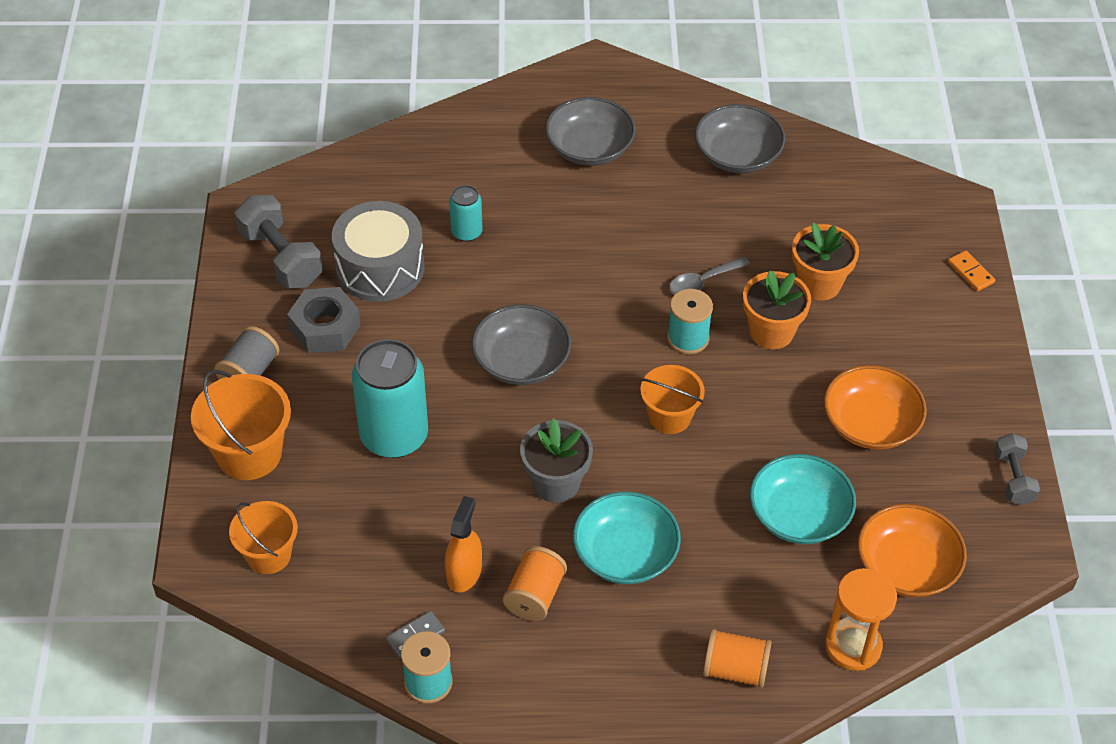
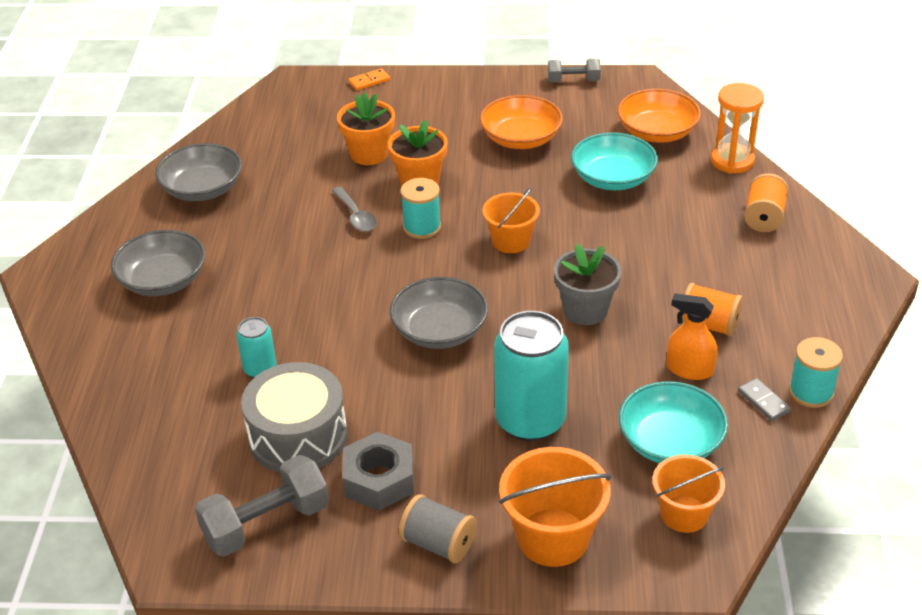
camera: 85 degrees left, 10 degrees down
turquoise bowl [573,492,681,584] -> turquoise bowl moved to [619,381,728,463]

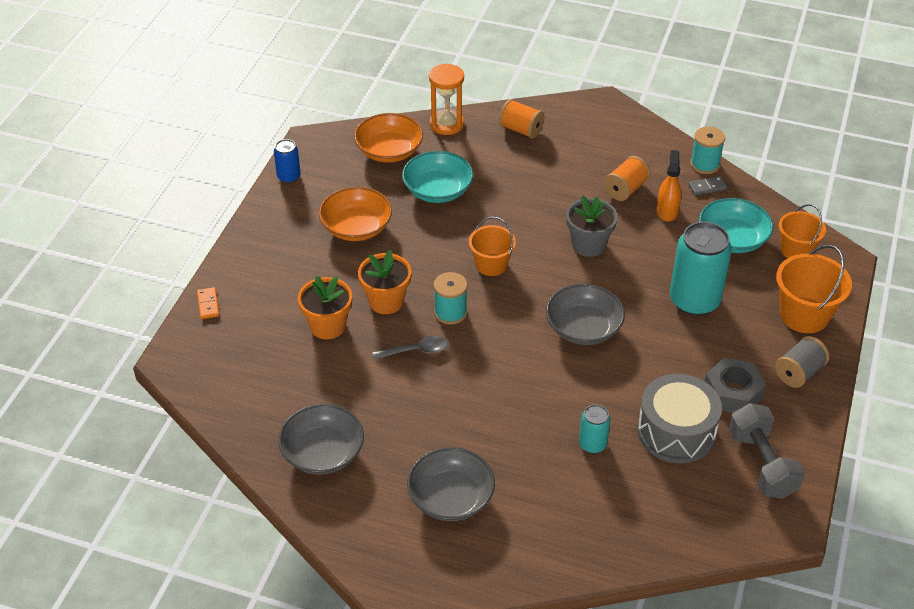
camera: 75 degrees left, 5 degrees up
grey dumbbell [548,58,601,82] -> blue can [274,139,300,183]
orange spray bottle [666,293,718,380] -> orange spray bottle turned 150 degrees clockwise [657,150,682,222]

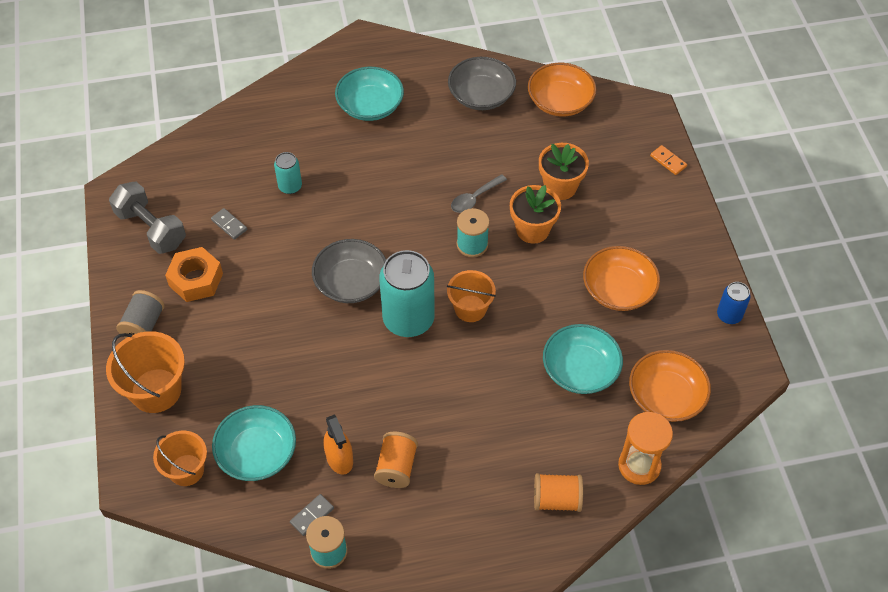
camera: 150 degrees right, 10 degrees up
grey bowl [407,447,495,521] -> turquoise bowl [335,67,404,121]
grey flower pot [566,195,618,257] -> none
grey drum [638,374,722,464] -> grey domino [211,208,247,240]
turquoise can [670,221,732,316] -> turquoise can moved to [379,250,435,337]
grey nut [705,358,766,413] -> orange nut [165,247,223,302]
none -> orange bowl [528,63,596,117]

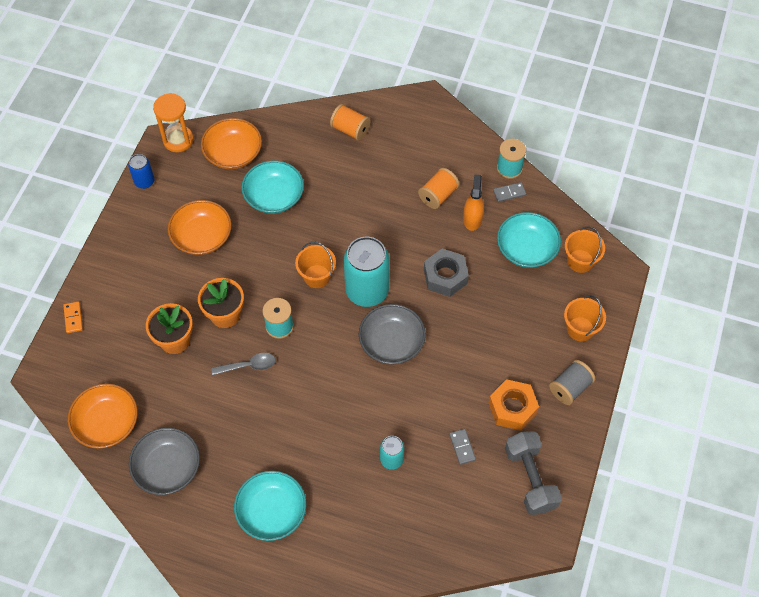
camera: 150 degrees left, 5 degrees up
orange bucket [106,331,185,413] -> orange bucket [564,296,606,342], size x0.66
orange hourglass [618,412,673,485] -> orange hourglass moved to [153,93,193,152]
none -> grey nut [424,249,469,297]

